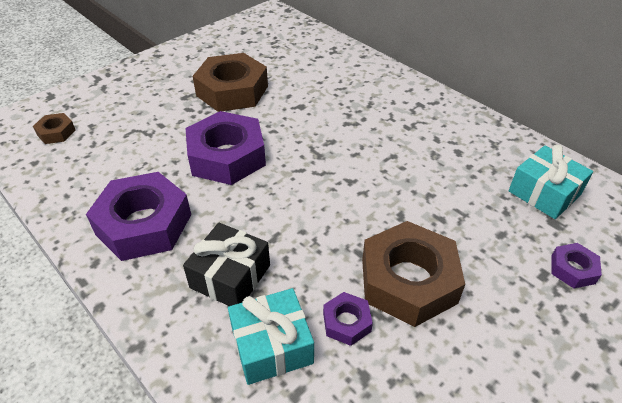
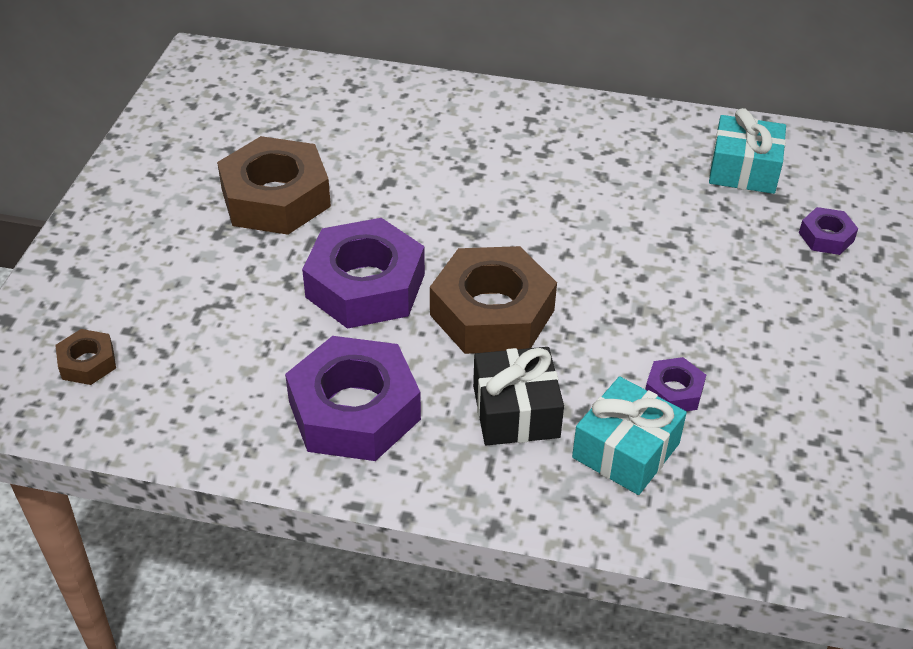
camera: 35 degrees left, 0 degrees up
brown nut [362,221,465,327] -> brown nut moved to [430,246,557,354]

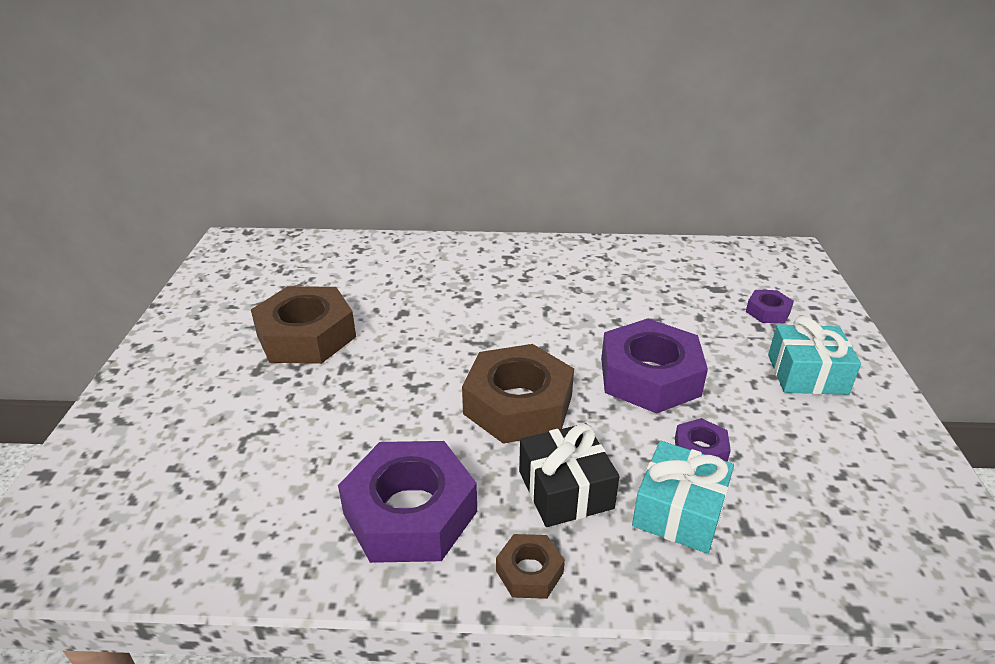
camera: 10 degrees left, 10 degrees down
brown nut [55,329,116,385] -> brown nut moved to [496,534,565,599]
purple nut [302,218,425,329] -> purple nut moved to [601,319,708,413]
turquoise gift [709,108,786,194] -> turquoise gift moved to [768,316,861,395]

